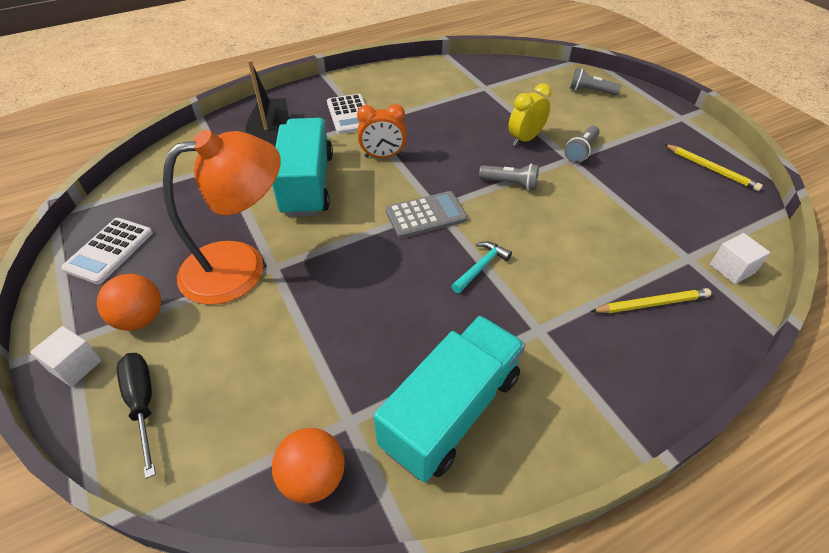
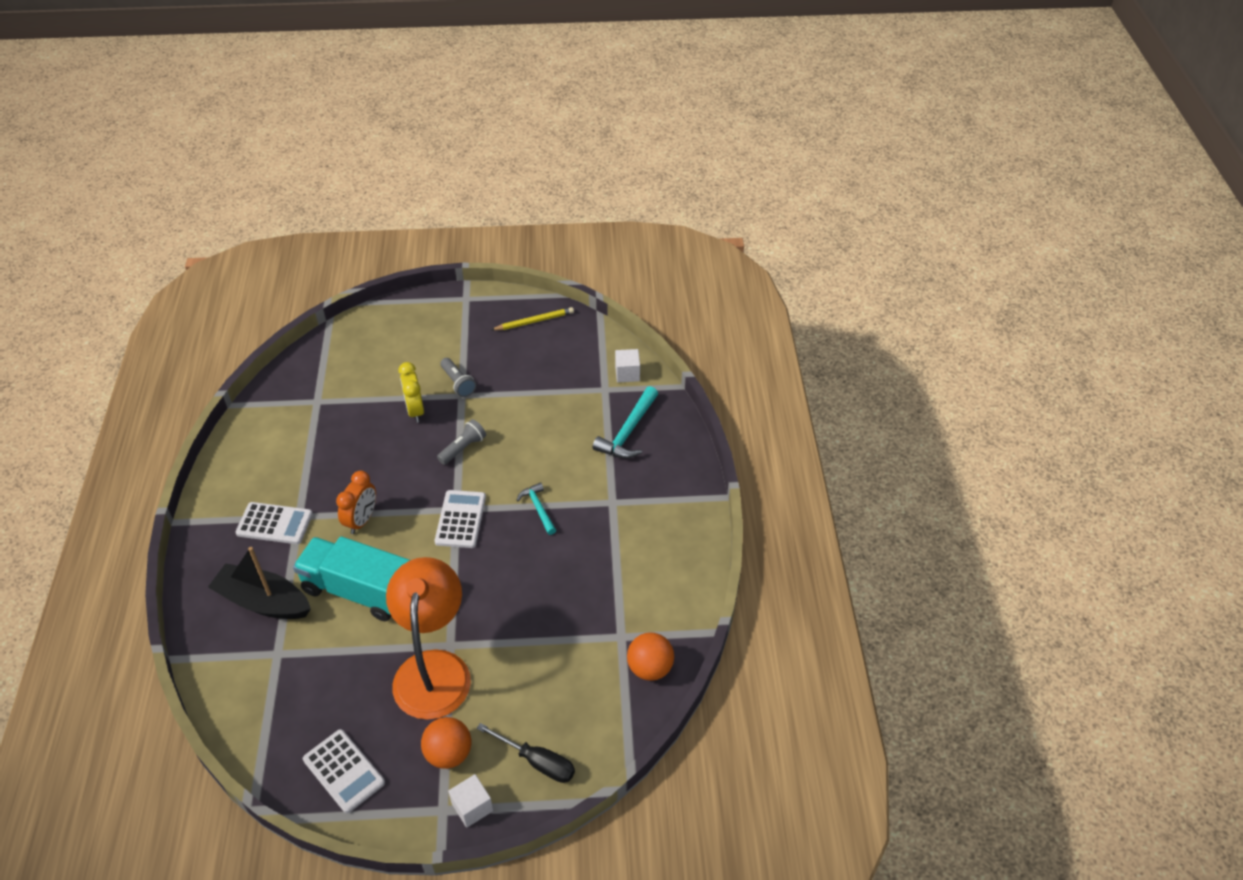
camera: 65 degrees left, 0 degrees up
black screwdriver [117,353,156,479] -> black screwdriver turned 150 degrees counterclockwise [477,723,575,783]
turquoise truck [374,316,525,482] -> none
grey calculator [386,191,468,238] -> white calculator [435,490,486,548]
grey flashlight [570,68,621,96] -> none
yellow pencil [590,288,711,313] -> turquoise hammer [593,386,658,459]

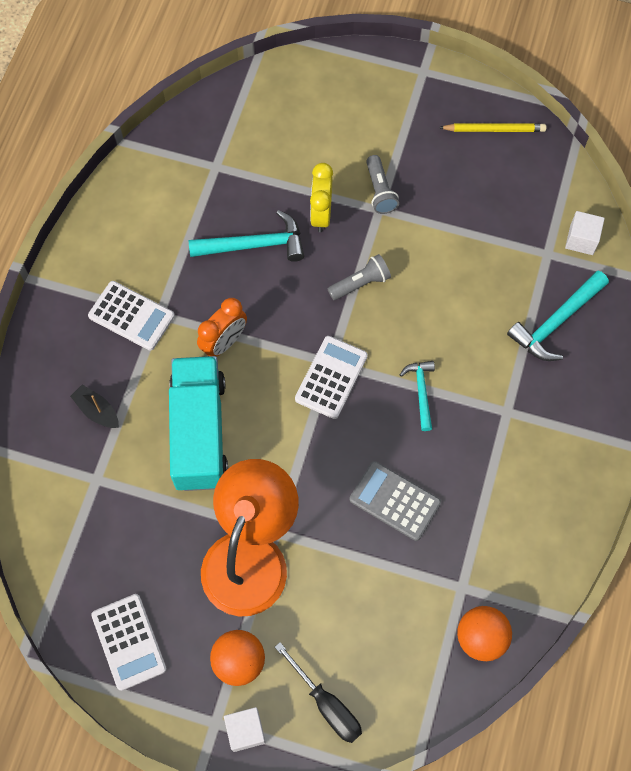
camera: 20 degrees right, 20 degrees up
black boat [208,547,311,619] -> black boat [70,384,119,428], size x0.50
turquoise truck [293,537,410,621] -> turquoise truck turned 45 degrees clockwise [169,356,228,491]
none -> turquoise hammer [189,210,304,262]
none -> grey calculator [350,461,441,541]

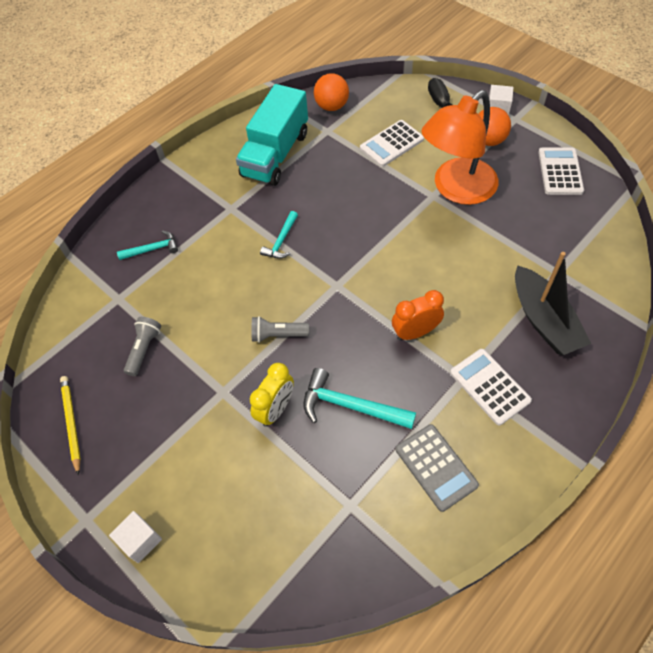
camera: 150 degrees left, 10 degrees down
black boat [70,384,119,428] -> black boat [515,252,591,355], size x2.01
turquoise truck [169,356,228,491] -> turquoise truck moved to [236,84,308,186]
white calculator [295,336,368,419] -> white calculator moved to [360,120,424,167]
grey calculator [350,461,441,541] -> grey calculator moved to [396,424,479,512]
grey flashlight [366,155,399,214] -> grey flashlight moved to [124,317,161,376]
yellow pencil [439,123,547,132] -> yellow pencil turned 45 degrees clockwise [60,376,81,476]
turquoise hammer [507,271,609,361] -> turquoise hammer [117,230,178,260], size x0.61
white cube [565,211,605,255] -> white cube moved to [109,511,162,563]

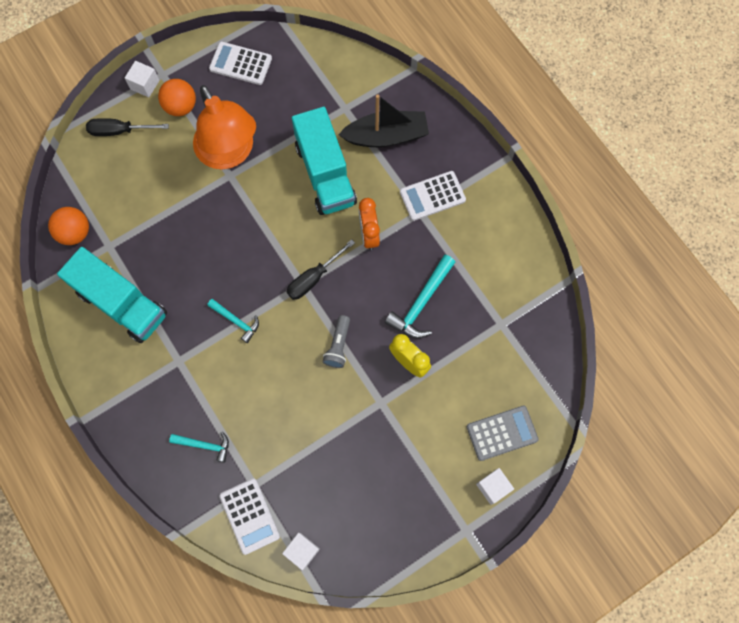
camera: 80 degrees left, 15 degrees up
yellow pencil [60,376,81,476] -> none
turquoise hammer [117,230,178,260] -> turquoise hammer turned 105 degrees clockwise [169,432,229,462]
grey flashlight [124,317,161,376] -> none
white calculator [360,120,424,167] -> white calculator moved to [220,478,280,555]
grey calculator [396,424,479,512] -> grey calculator moved to [467,405,539,461]
none -> white cube [282,533,320,570]
none -> black screwdriver [287,239,355,300]
none -> turquoise truck [292,107,357,215]

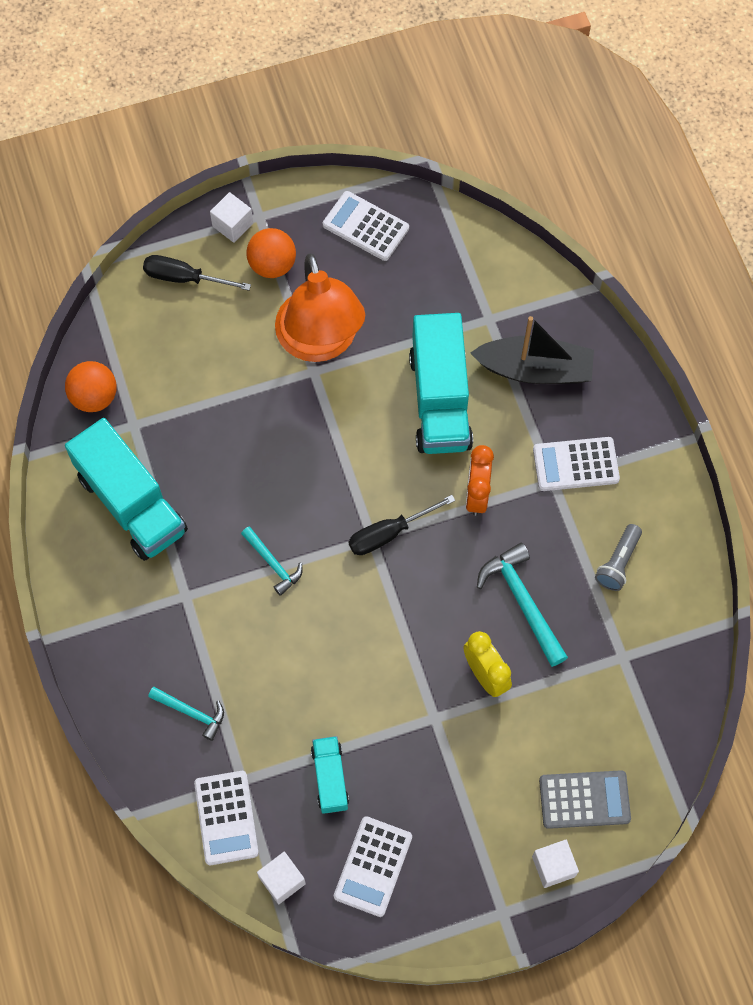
camera: 15 degrees right, 5 degrees down
grey flashlight [323,315,350,368] -> grey flashlight moved to [595,524,642,591]
turquoise hammer [385,255,455,339] -> turquoise hammer turned 105 degrees clockwise [477,543,568,667]
none -> turquoise truck [311,736,349,814]
none -> white calculator [334,816,412,917]

